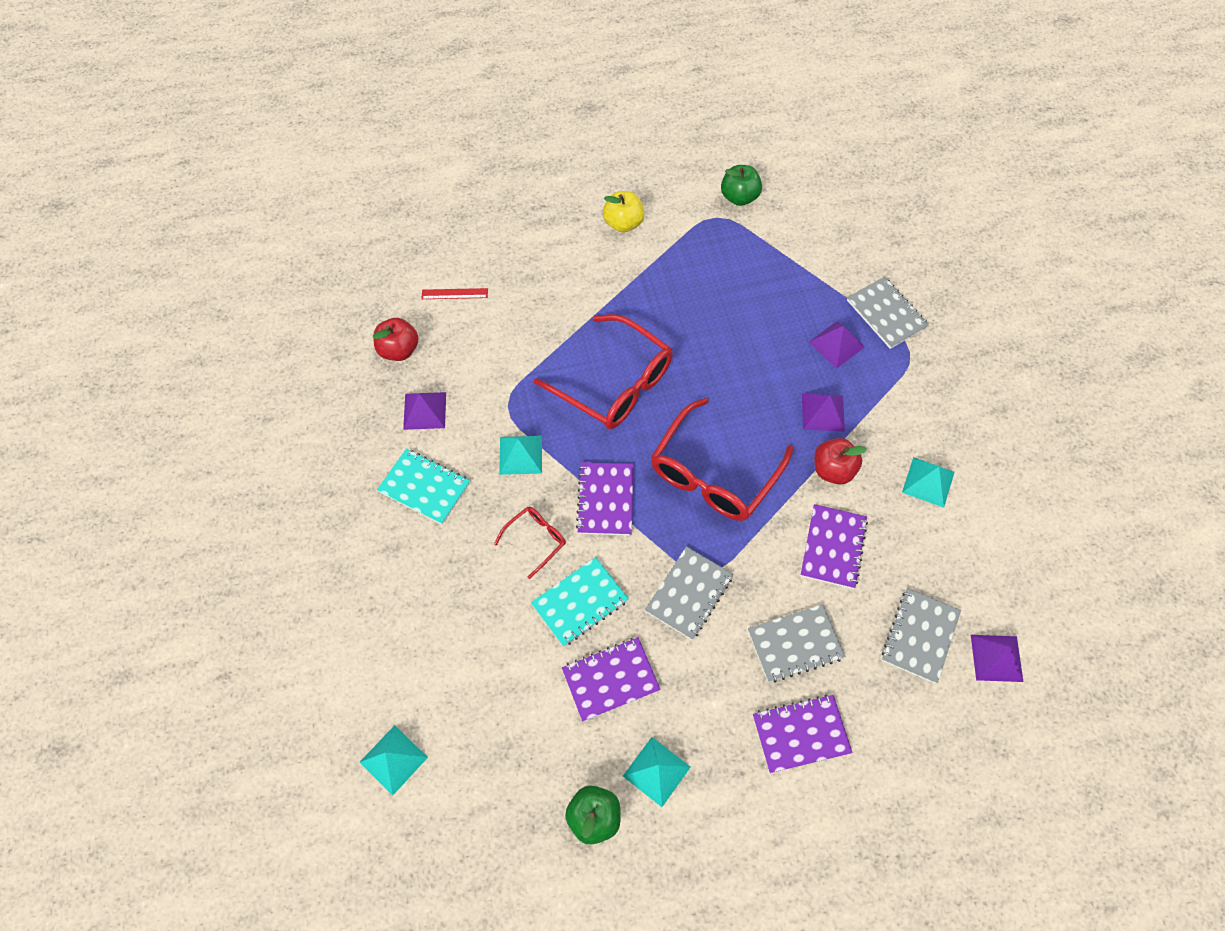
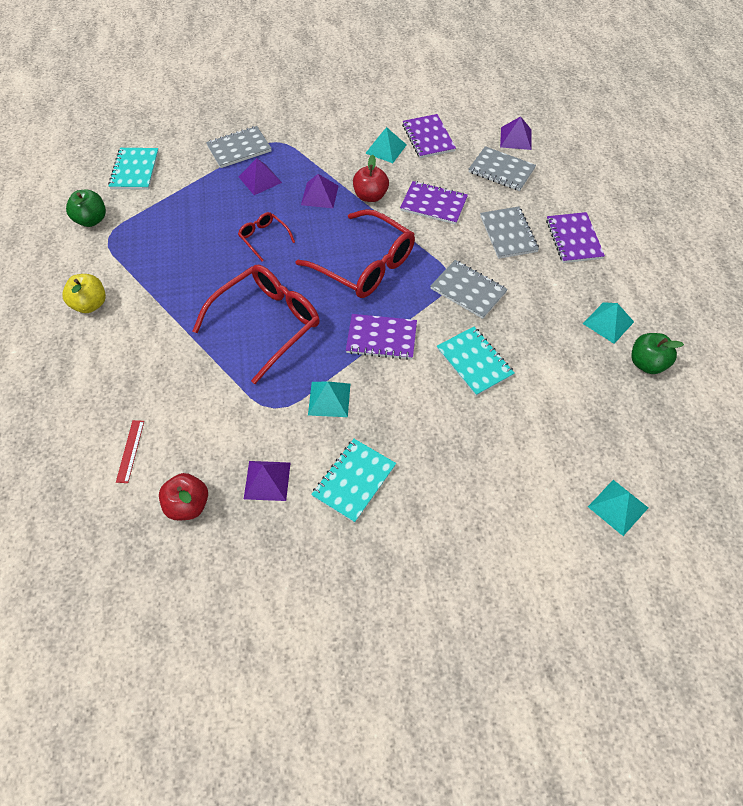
camera: 85 degrees left, 5 degrees down
red glasses [494,507,566,579] -> red glasses moved to [238,212,295,262]
purple notebook [562,637,661,722] -> purple notebook moved to [402,114,456,158]
none -> turquoise notebook [108,148,159,190]

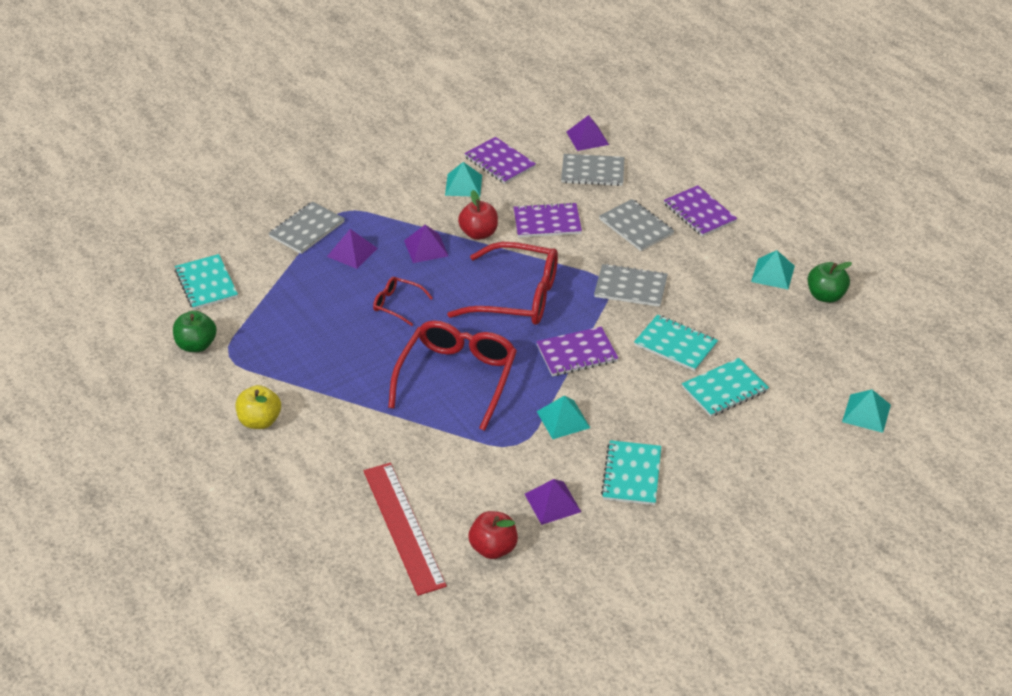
camera: 25 degrees left, 15 degrees down
red ruler [116,420,144,483] -> red ruler [364,463,447,596], size x2.29
none -> turquoise notebook [682,358,769,417]

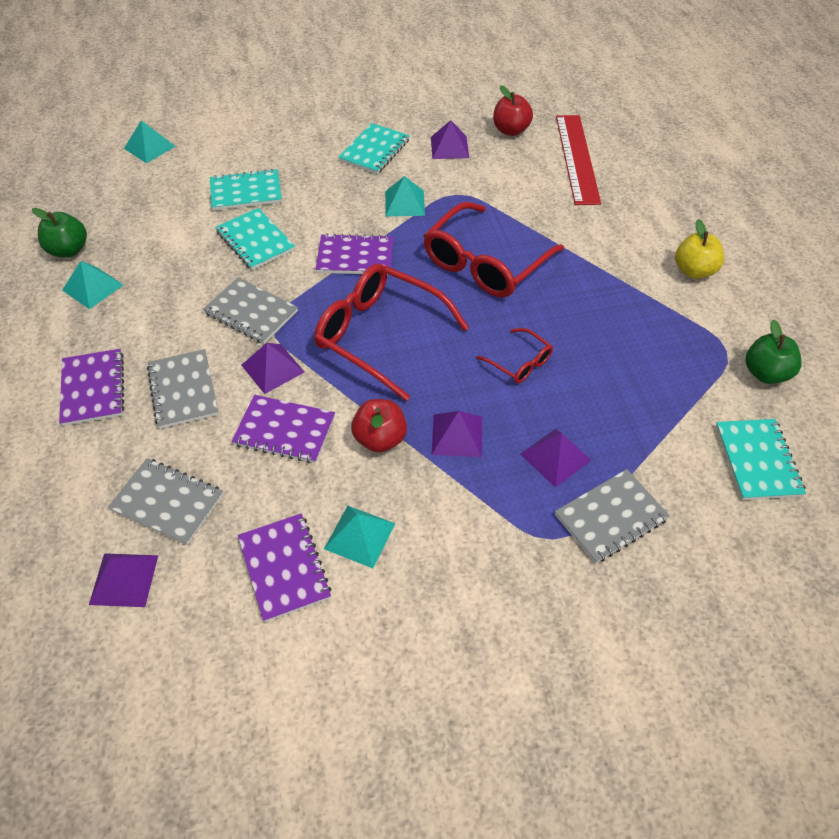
camera: 160 degrees left, 10 degrees up
none -> purple pyramid [241,343,304,394]

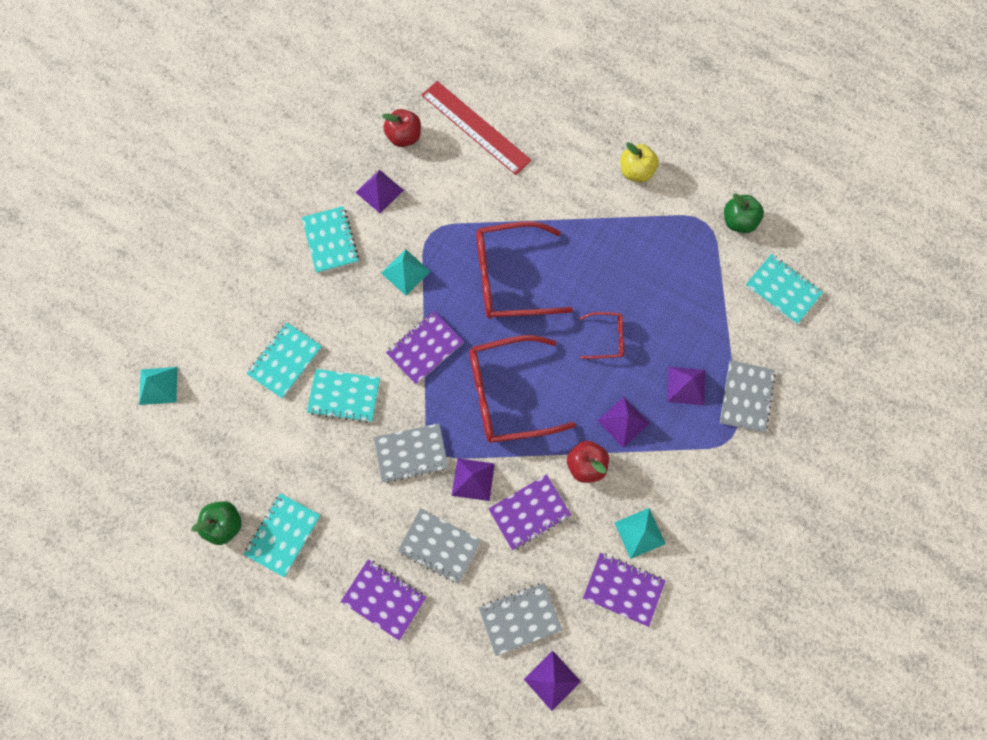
camera: 45 degrees left, 20 degrees up
turquoise pyramid [62,261,123,309] -> turquoise notebook [244,493,320,577]
red glasses [423,202,564,298] -> red glasses turned 90 degrees clockwise [476,221,573,319]

